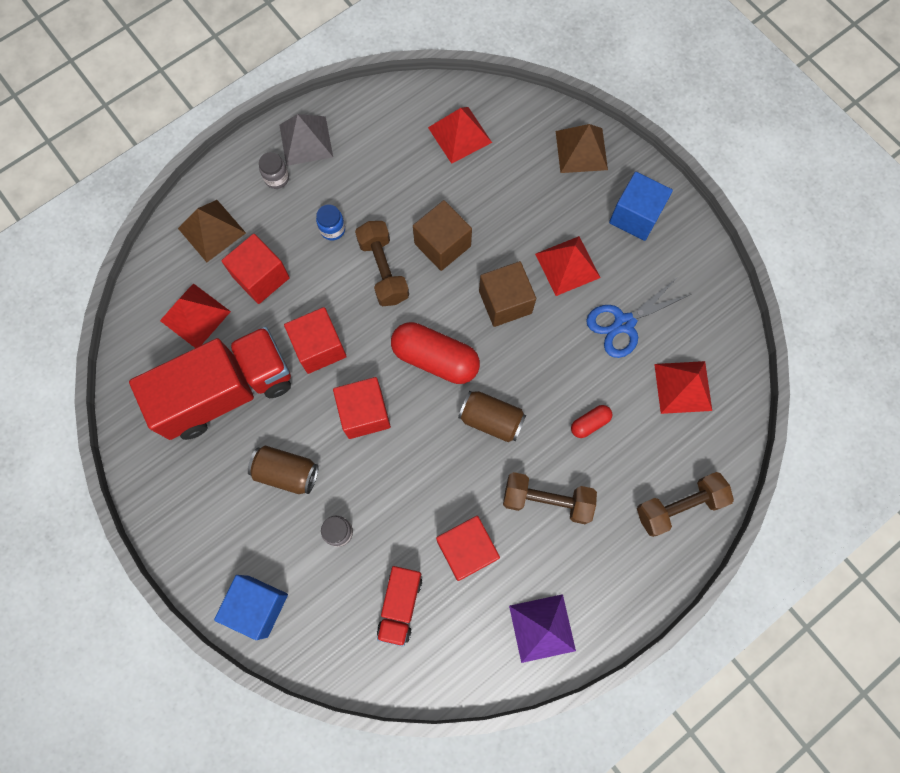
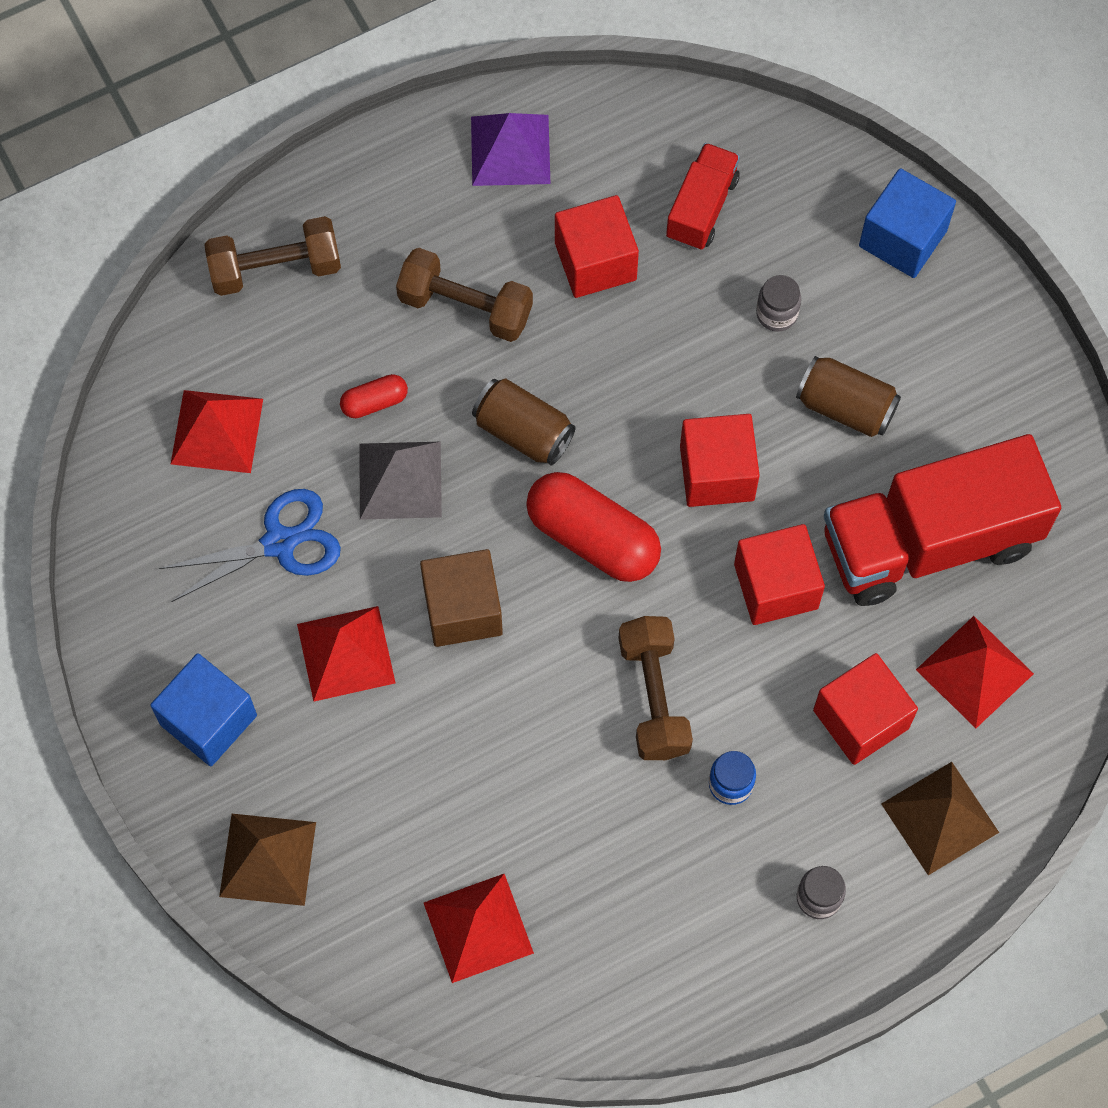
camera: 170 degrees left, 5 degrees down
grey pyramid [279,114,333,166] -> grey pyramid moved to [359,442,442,520]
brown cube [413,200,472,271] -> none

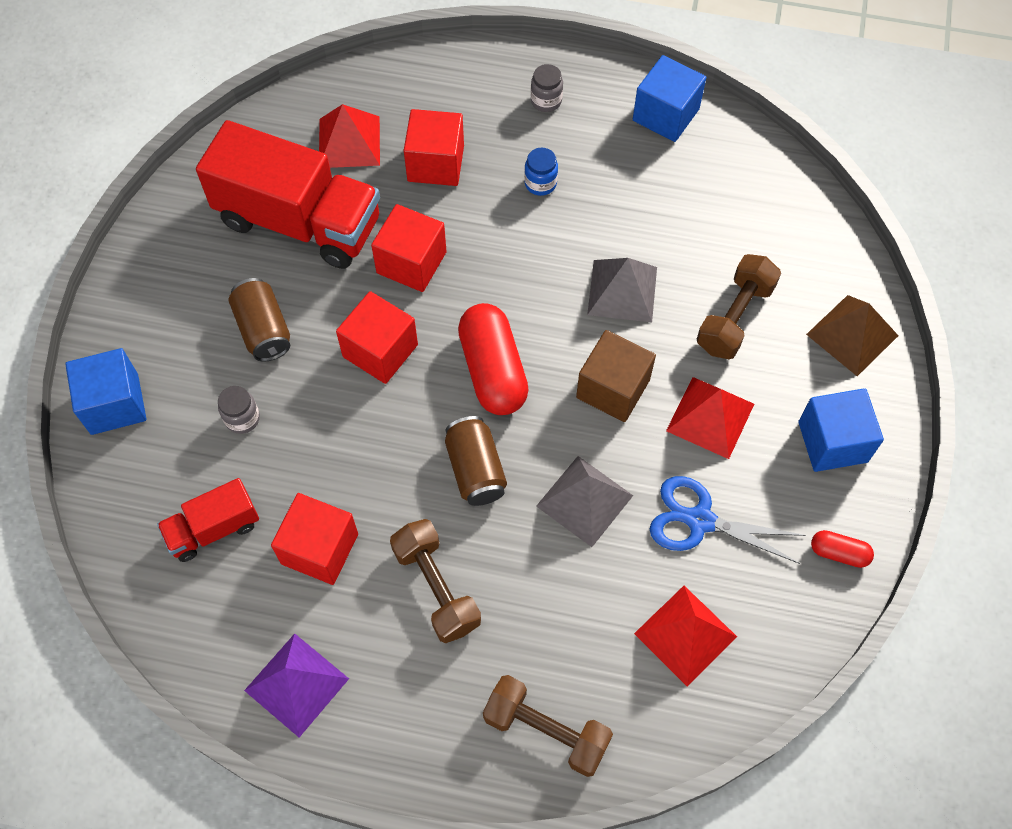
camera: 140 degrees left, 5 degrees down
red capsule [340,374,408,418] -> red capsule moved to [811,530,874,568]
red pyramid [424,874,534,983] -> none
brown dumbbell [619,616,693,760] -> brown dumbbell moved to [697,254,781,359]
brown pyramid [881,762,999,875] -> none
none -> grey pyramid [587,258,657,322]
none -> blue cube [633,55,706,142]

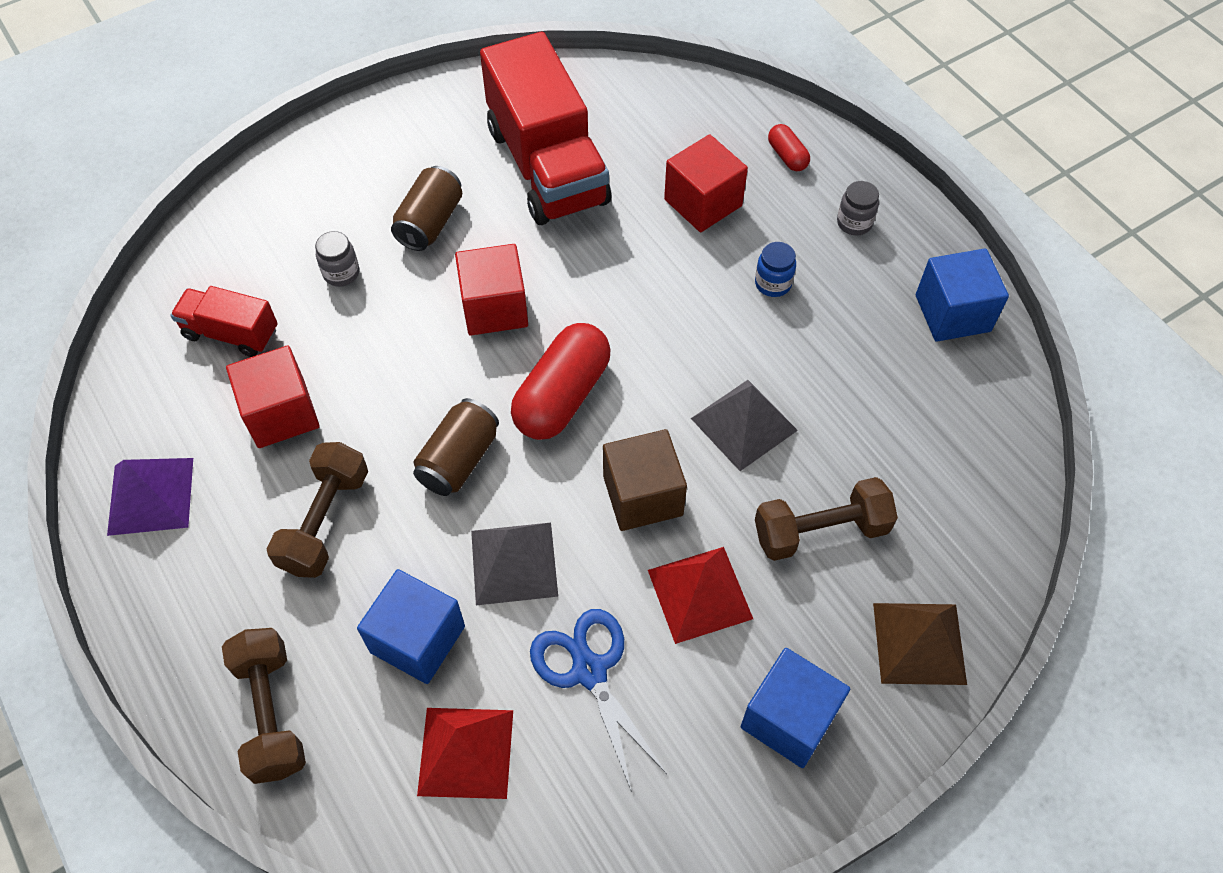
camera: 45 degrees right, 5 degrees down
blue cube [65,348,146,435] -> blue cube moved to [357,569,465,684]
red pyramid [319,104,380,168] -> none
red cube [371,204,447,292] -> none
red capsule [811,530,874,568] -> red capsule moved to [768,124,810,171]

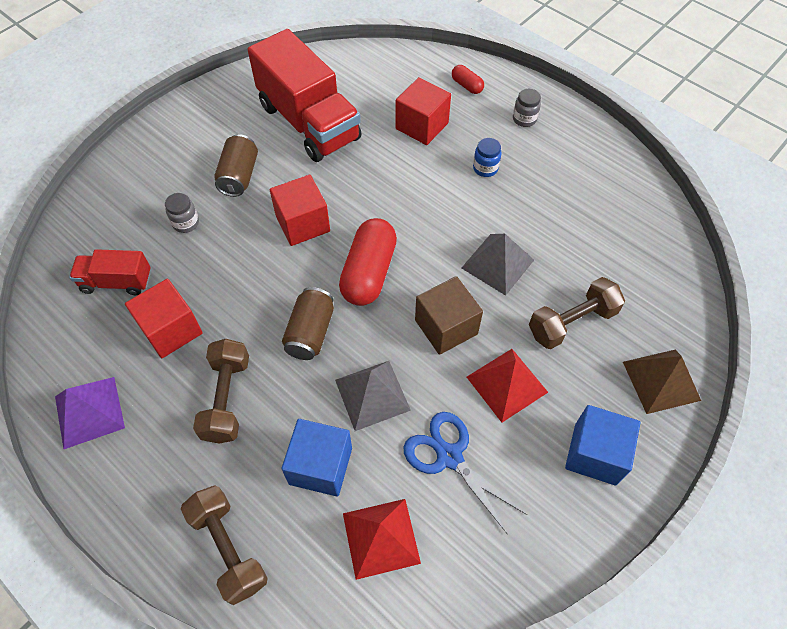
camera: 15 degrees left, 0 degrees up
blue cube [916,249,1009,342] -> none

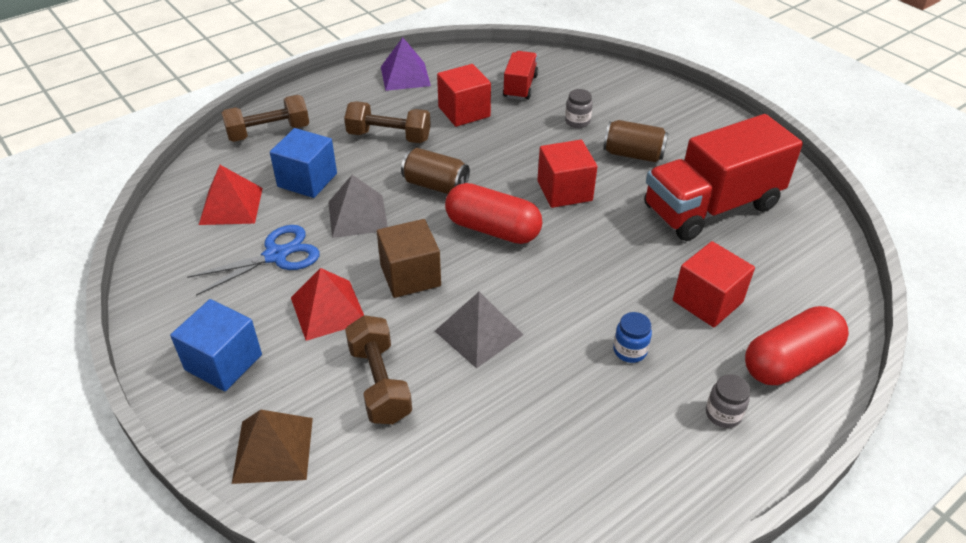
camera: 100 degrees right, 15 degrees down
red capsule [452,65,484,94] -> red capsule [745,306,849,385], size x2.07

